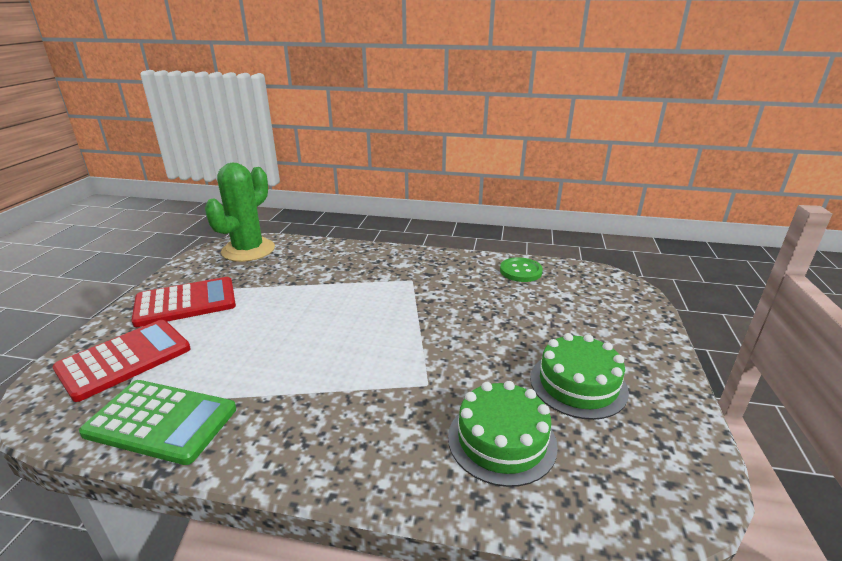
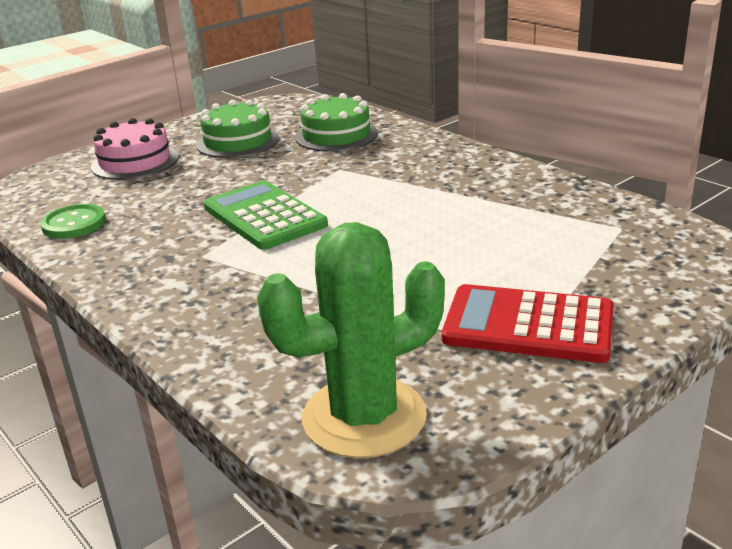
camera: 140 degrees left, 0 degrees up
red calculator [53,320,191,402] -> none
green calculator [79,380,236,465] -> green calculator moved to [204,181,328,250]
none -> pink cake [91,118,179,180]

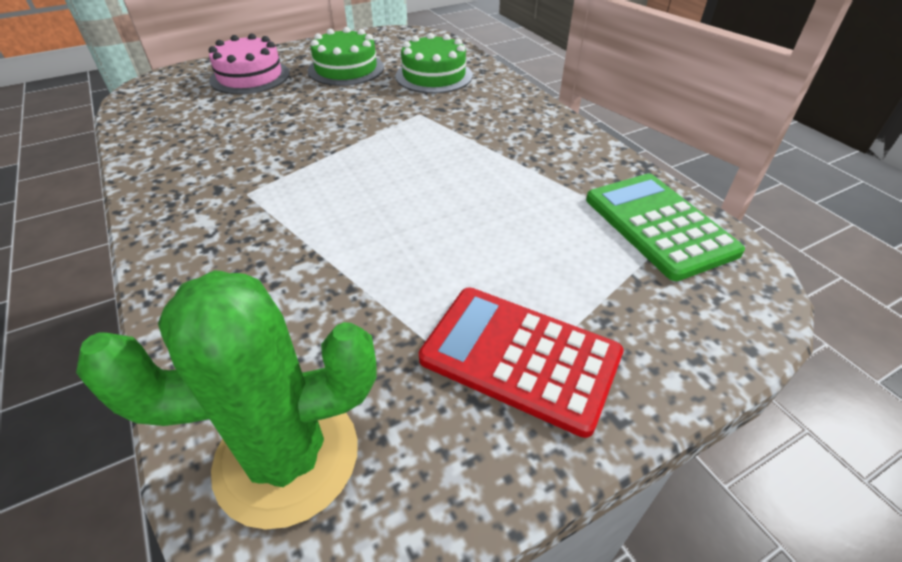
camera: 10 degrees right, 15 degrees up
green button [40,204,106,239] -> none
green calculator [204,181,328,250] -> green calculator moved to [586,174,745,281]

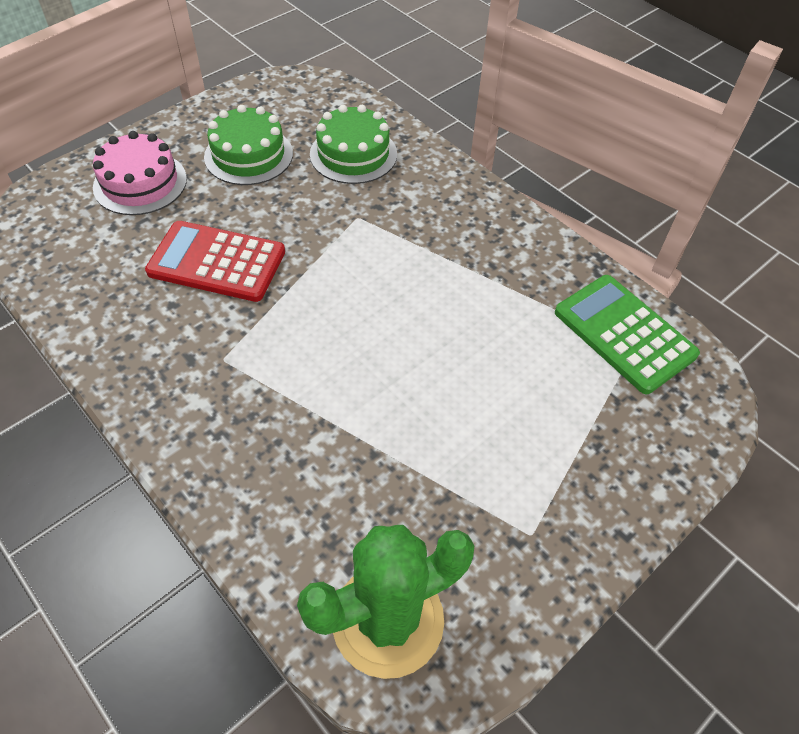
camera: 15 degrees left, 10 degrees up
red calculator [419,287,624,438] -> red calculator moved to [145,221,285,302]

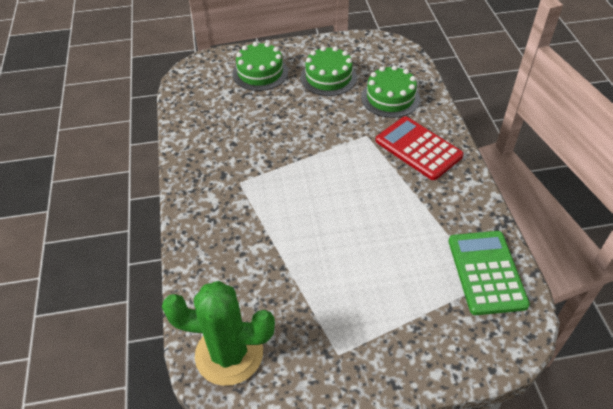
camera: 35 degrees right, 5 degrees down
pink cake [93,131,187,215] -> green cake [232,42,288,91]
red calculator [145,221,285,302] -> red calculator moved to [375,116,464,180]

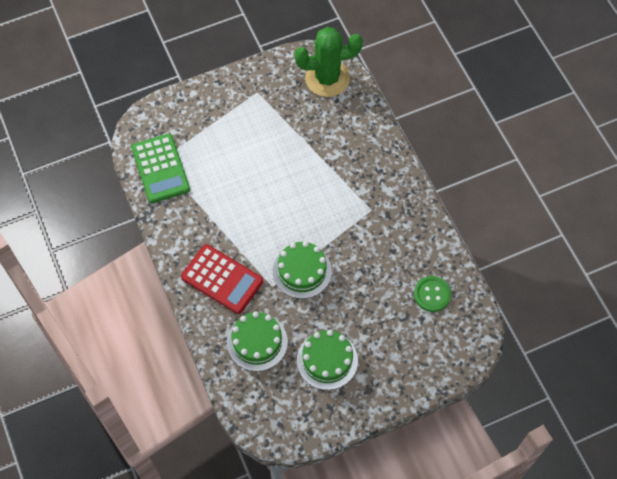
camera: 165 degrees right, 15 degrees up
green cake [232,42,288,91] -> green cake moved to [273,241,332,299]
none -> green button [414,276,451,312]

